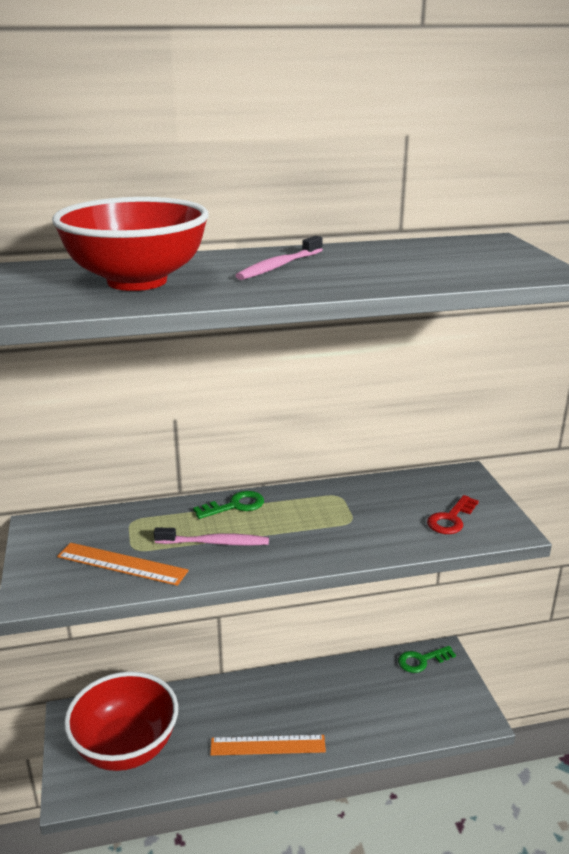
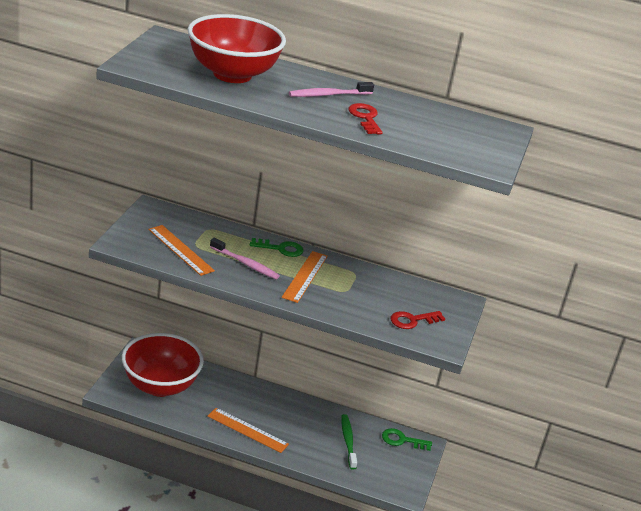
camera: 25 degrees right, 5 degrees up
none -> orange ruler [281,251,328,303]
none -> green toothbrush [341,414,357,470]
none -> red key [349,103,383,135]

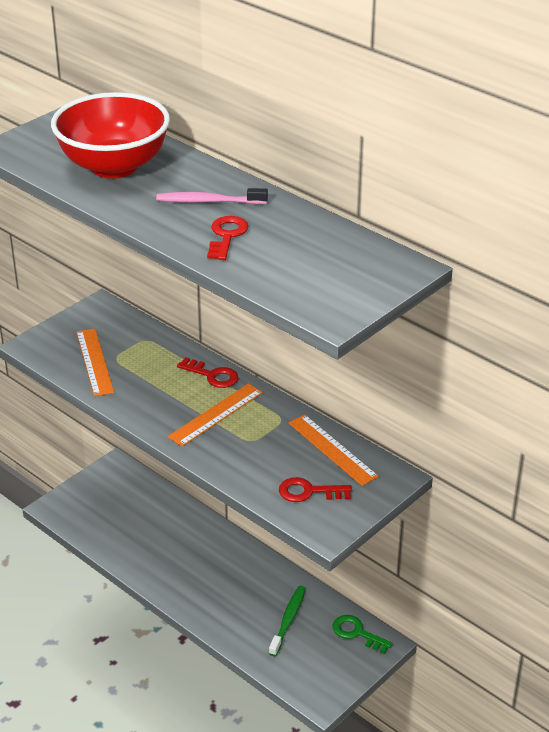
camera: 30 degrees right, 5 degrees up
red bowl [122,333,204,397] -> none
orange ruler [207,408,289,453] -> orange ruler moved to [289,415,379,486]
pink toothbrush [210,238,280,279] -> none
green key [250,238,304,257] -> red key [177,357,238,388]

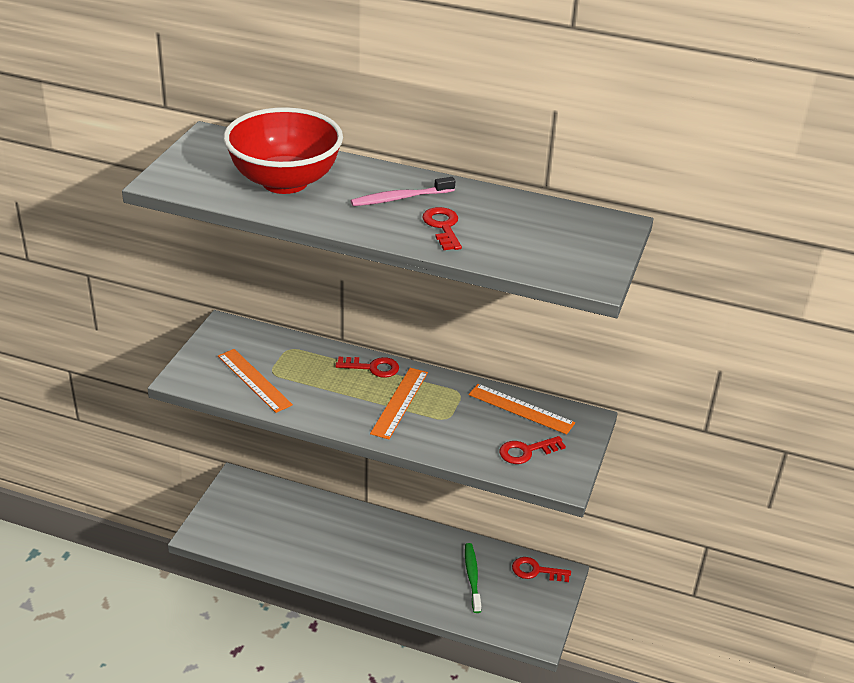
camera: 25 degrees left, 0 degrees up
green key [333,615,393,654] -> red key [512,557,571,582]

